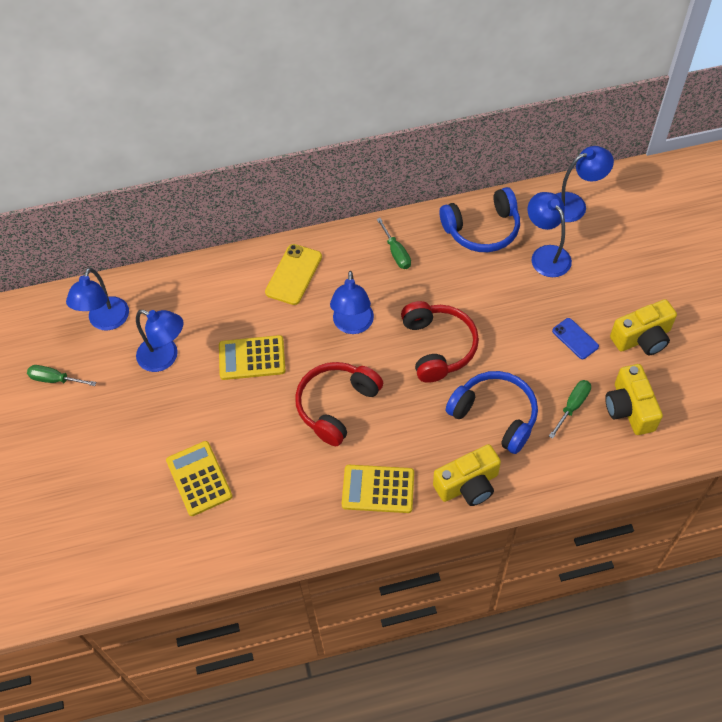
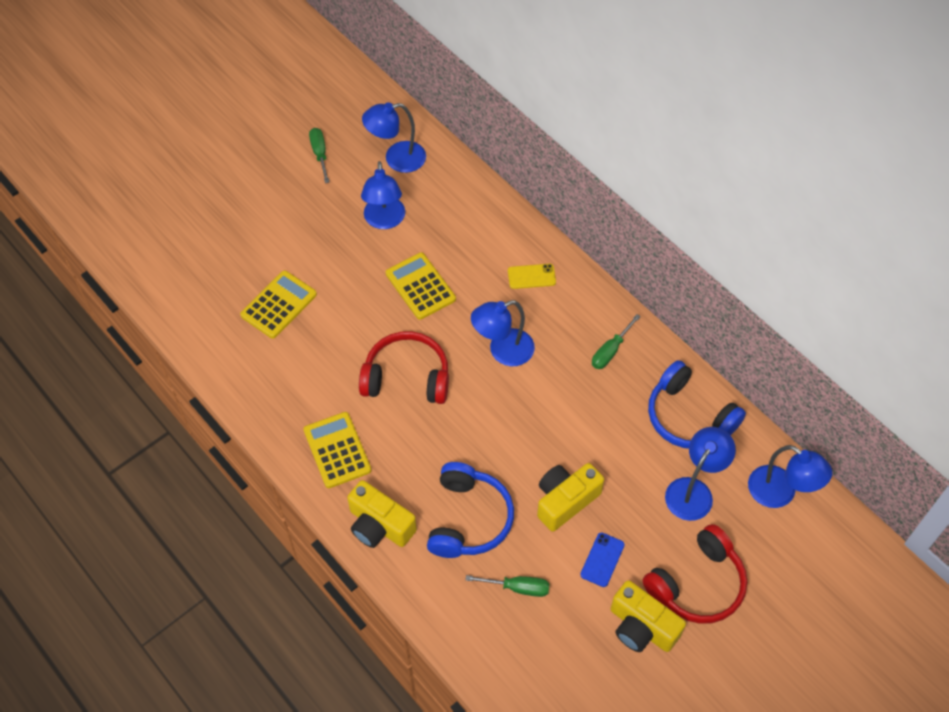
camera: 60 degrees right, 0 degrees up
yellow phone [265,244,322,305] -> yellow phone [508,264,556,289], size x0.64
red headphones [401,301,479,383] -> red headphones moved to [643,524,747,624]
yellow camera [605,364,663,435] -> yellow camera moved to [537,463,604,532]

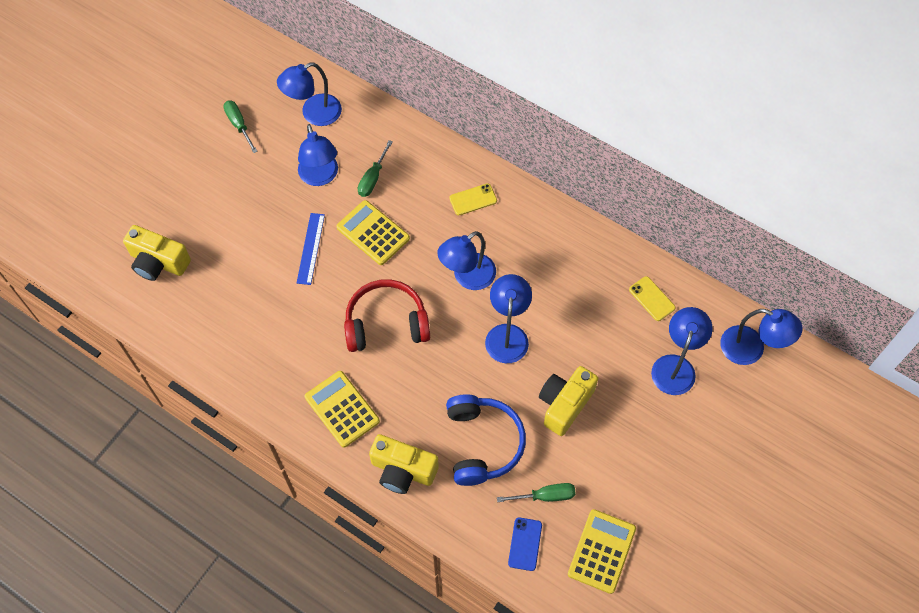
camera: 15 degrees left, 5 degrees up
yellow calculator [240,271,317,339] -> yellow calculator moved to [568,509,636,594]
blue phone [580,532,625,587] -> blue phone moved to [508,517,542,571]
green screwdriver [592,314,641,369] -> green screwdriver moved to [358,140,393,197]
yellow camera [611,580,686,652] -> yellow camera moved to [123,225,191,281]
red headphones [643,524,747,624] -> none
blue headphones [648,360,746,449] -> yellow phone [629,276,676,321]
none -> blue ruler [297,213,325,285]
none -> blue lamp [485,274,532,363]

